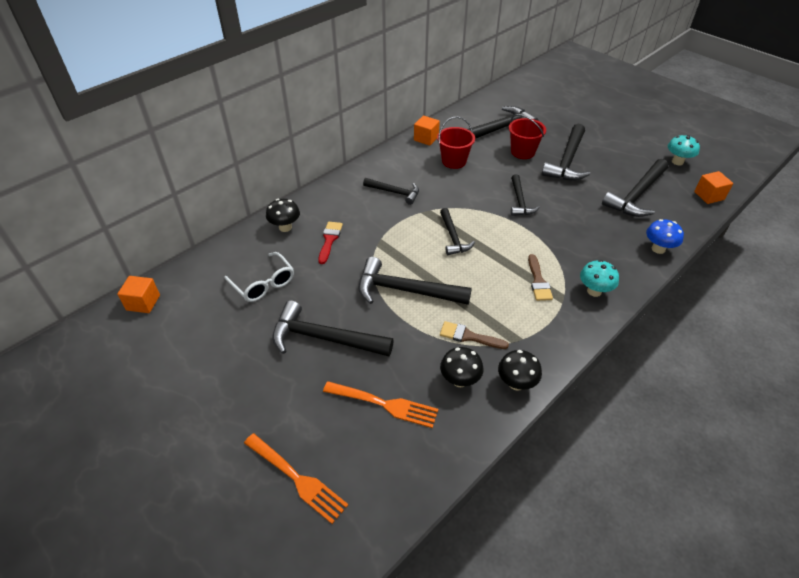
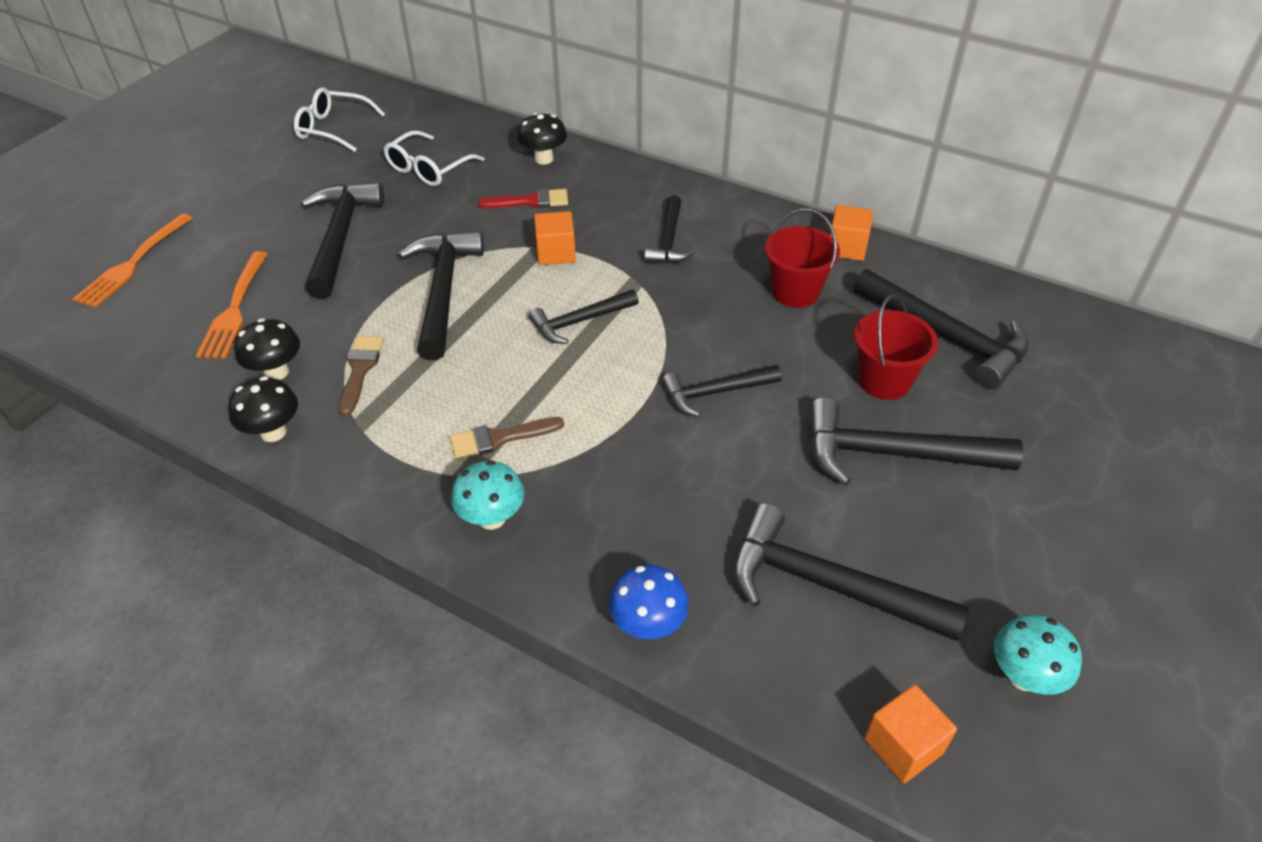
camera: 75 degrees right, 0 degrees up
orange cube [117,276,160,313] -> orange cube moved to [534,211,576,265]
none -> white glasses [294,87,385,152]

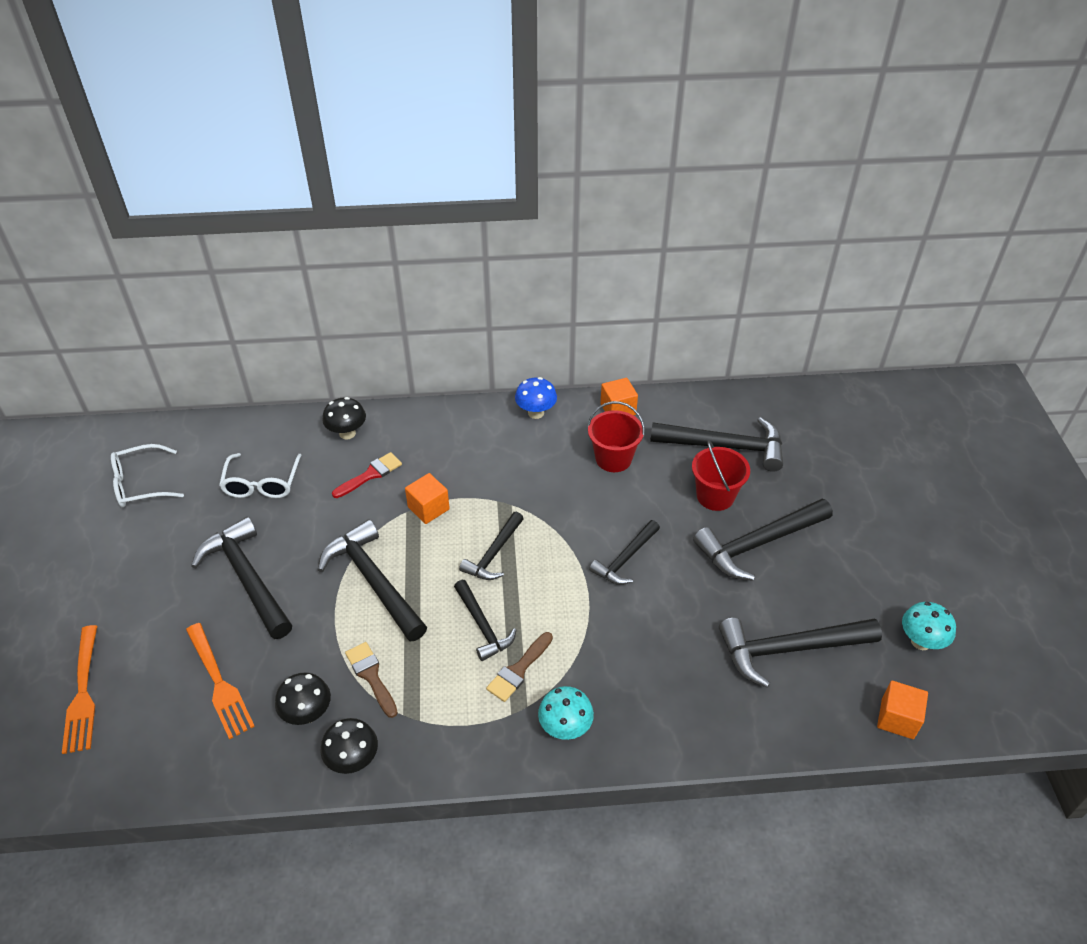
camera: 35 degrees left, 0 degrees up
blue mushroom [609,565,689,639] -> blue mushroom moved to [515,377,557,419]
black hammer [644,195,695,263] -> black hammer moved to [454,580,516,661]

